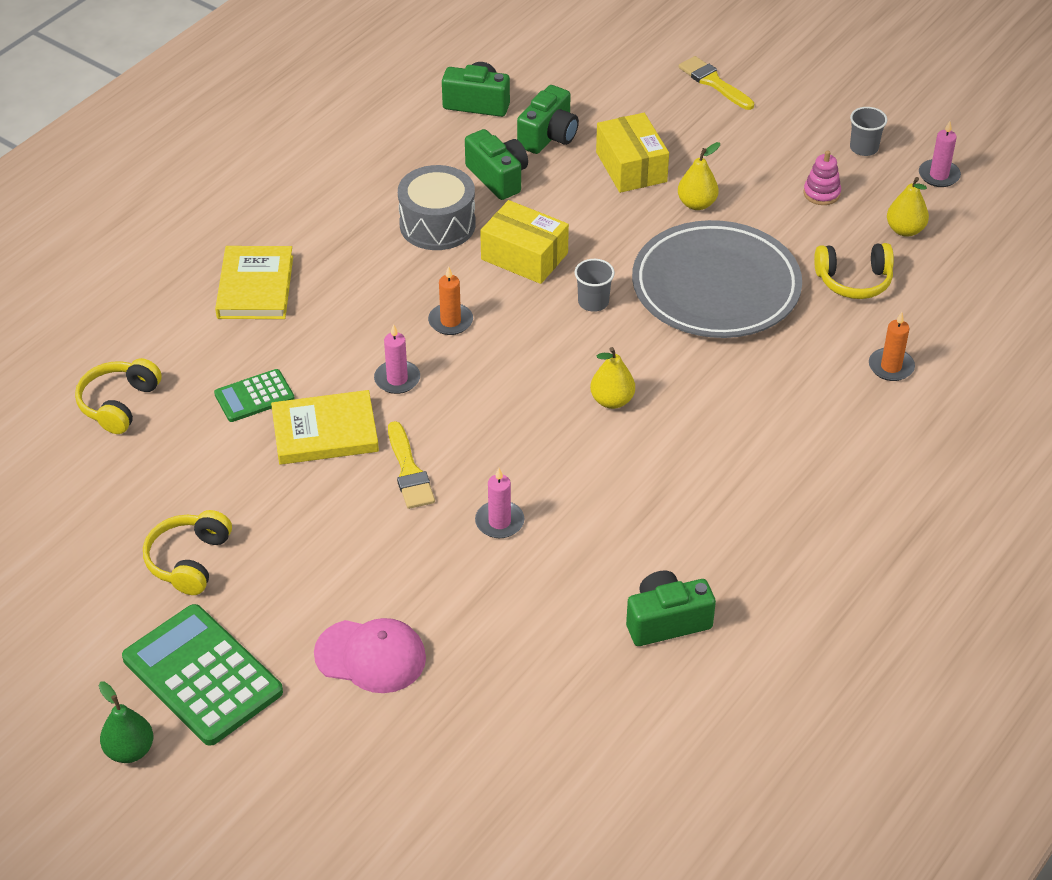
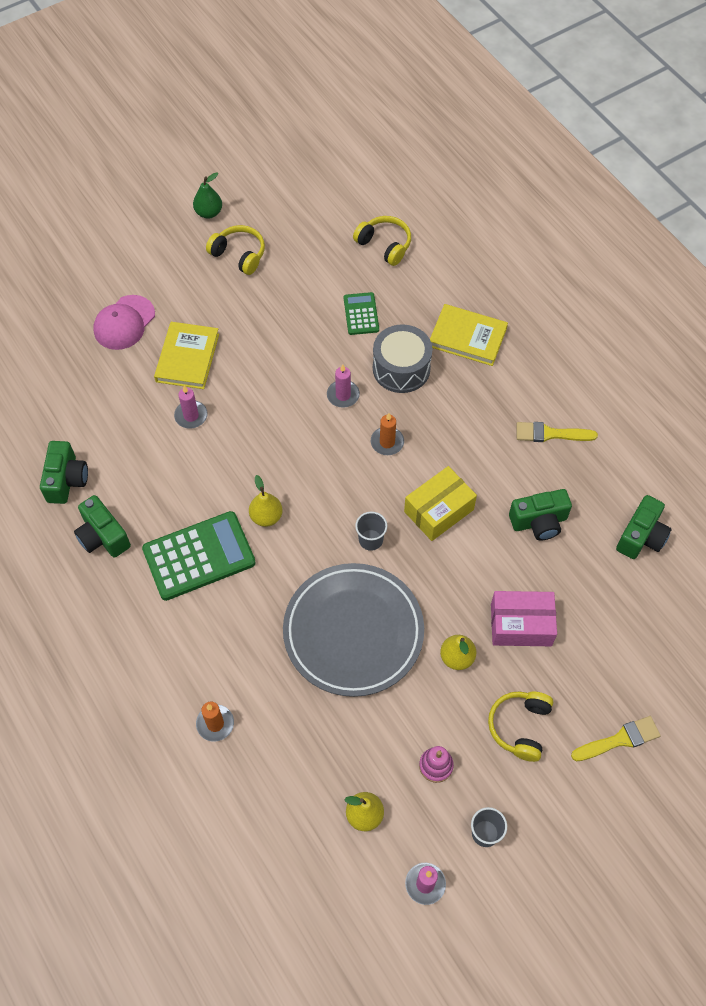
camera: 110 degrees right, 15 degrees up
green pear [99,682,153,763] -> green pear moved to [193,172,222,219]
green calculator [122,604,283,746] -> green calculator moved to [142,511,256,601]
yellow book [271,390,379,465] -> yellow book moved to [154,322,219,389]
yellow brush [388,421,435,509] -> yellow brush moved to [517,422,598,442]
grey drum [398,165,476,250] -> grey drum moved to [373,324,433,393]
green camera [517,85,579,154] -> green camera moved to [74,495,131,558]
yellow box [596,113,669,193] -> pink box [491,591,557,646]
yellow headphones [814,243,894,299] -> yellow headphones moved to [488,691,553,762]

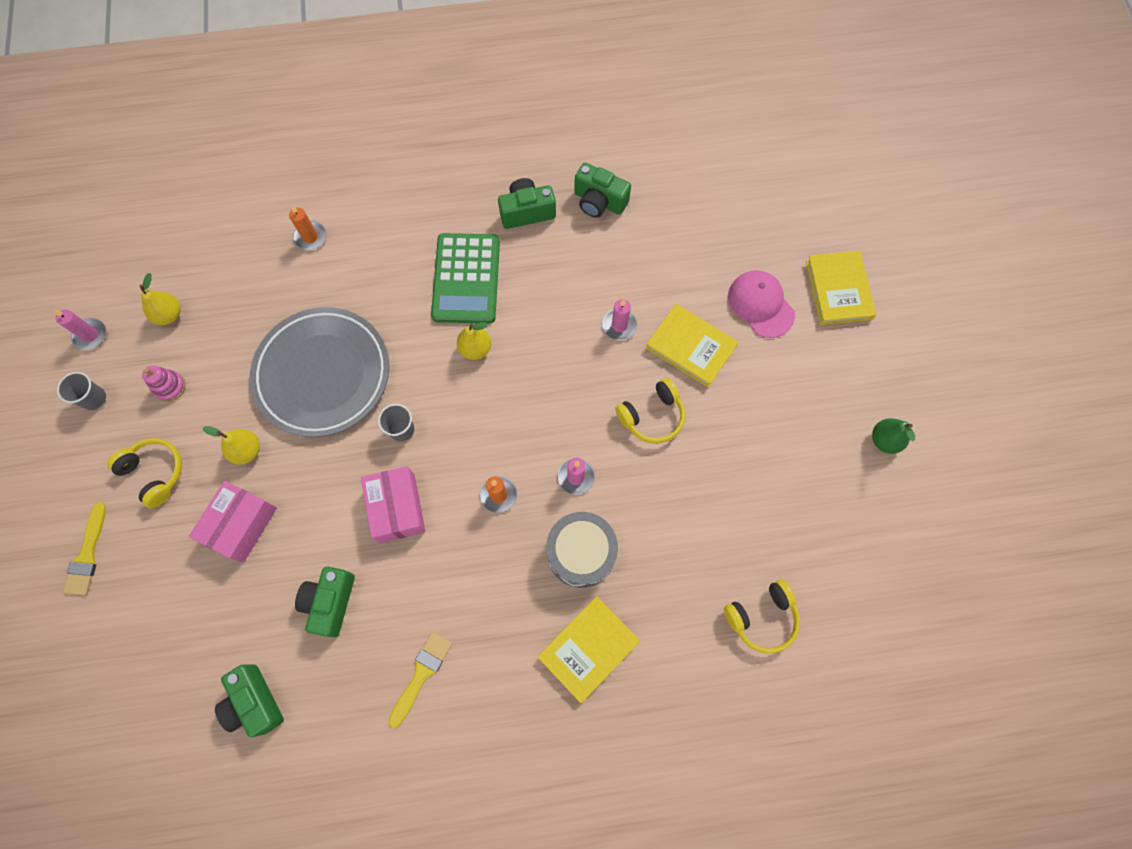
camera: 115 degrees right, 10 degrees up
yellow headphones [206,225,265,275] -> yellow headphones moved to [615,378,685,444]
green calculator [344,292,379,335] -> none
yellow box [404,466,477,541] -> pink box [361,466,426,543]
none -> yellow book [806,250,876,325]

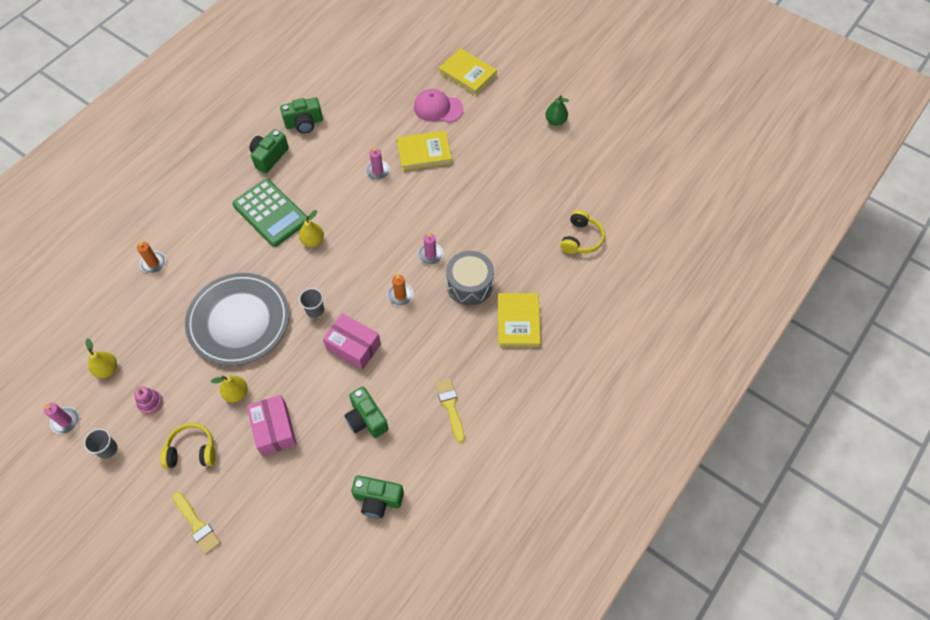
camera: 45 degrees left, 10 degrees down
yellow headphones [615,378,685,444] -> none

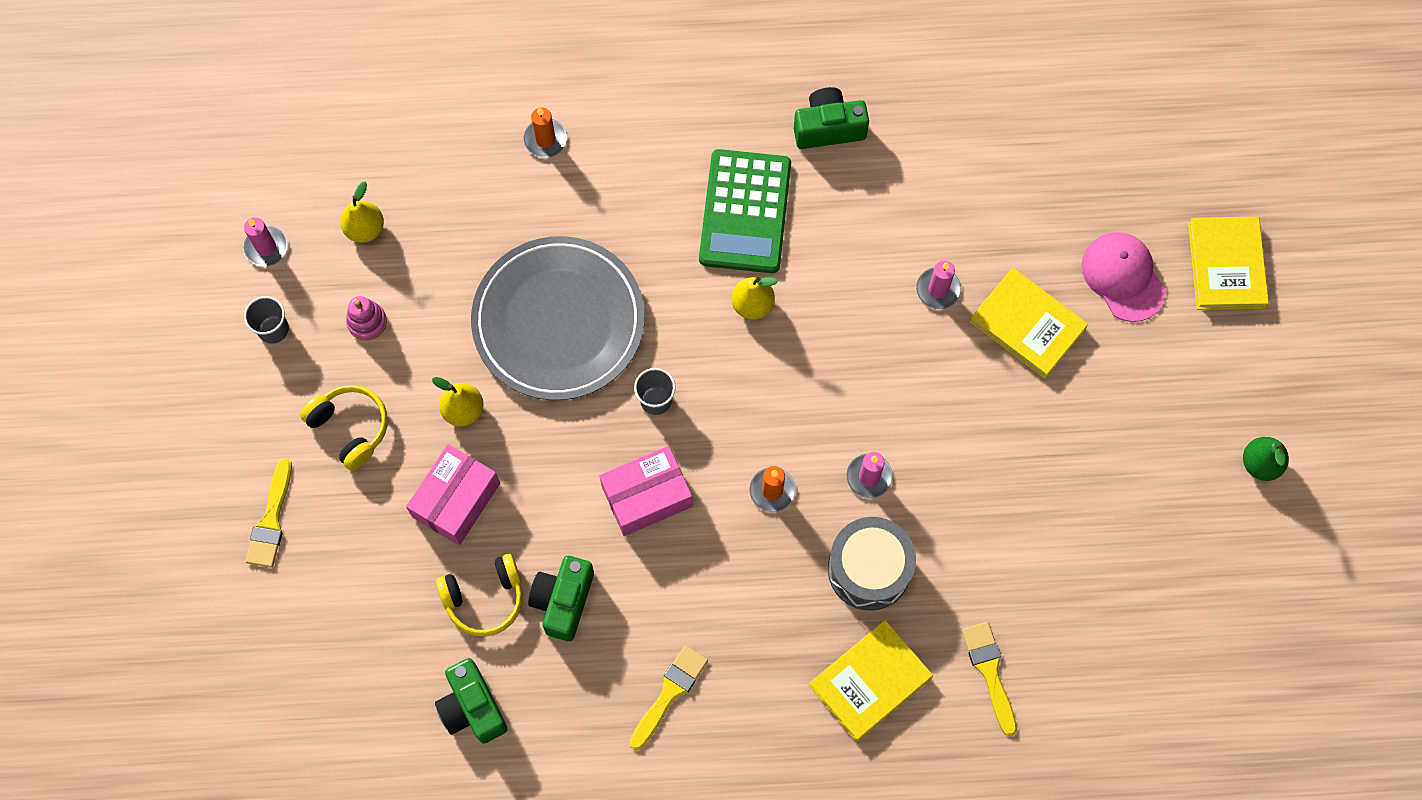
camera: 50 degrees right, 10 degrees up
green camera [280,98,323,133] -> none
pink box [323,313,381,370] -> pink box turned 75 degrees clockwise [599,446,693,536]
yellow headphones [560,210,605,254] -> yellow headphones moved to [436,554,523,636]
none -> yellow brush [962,622,1017,736]

